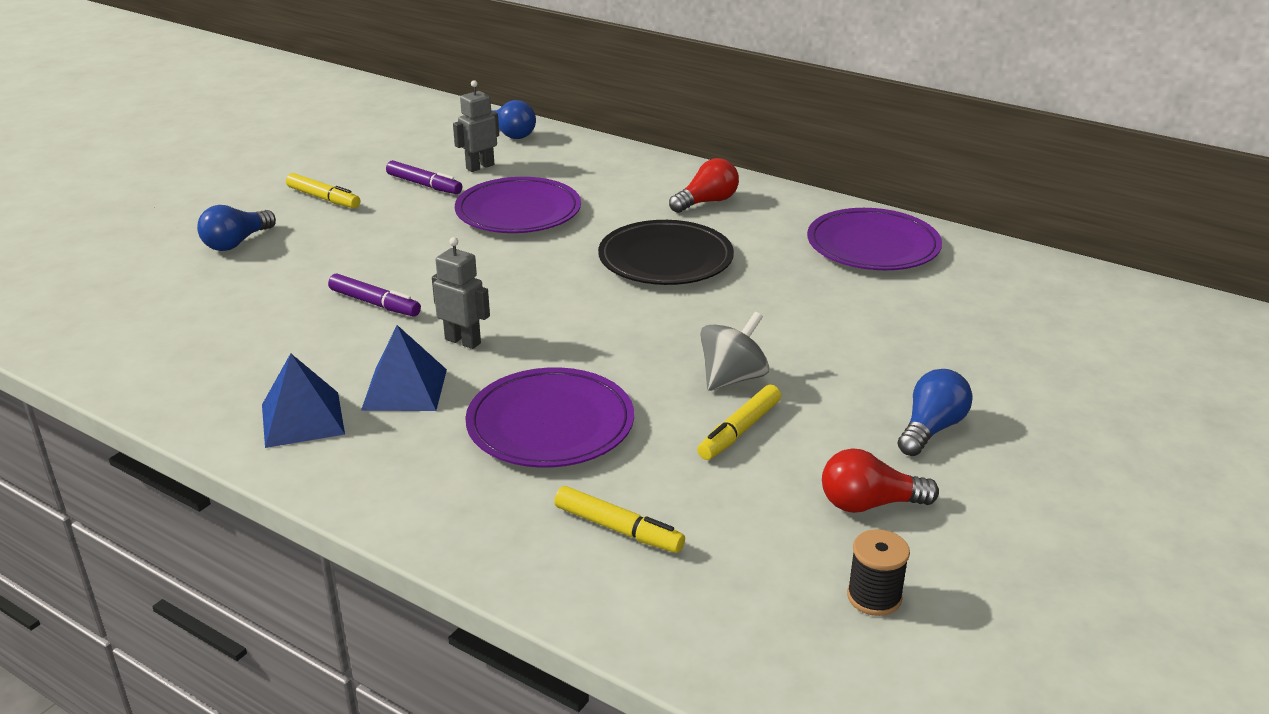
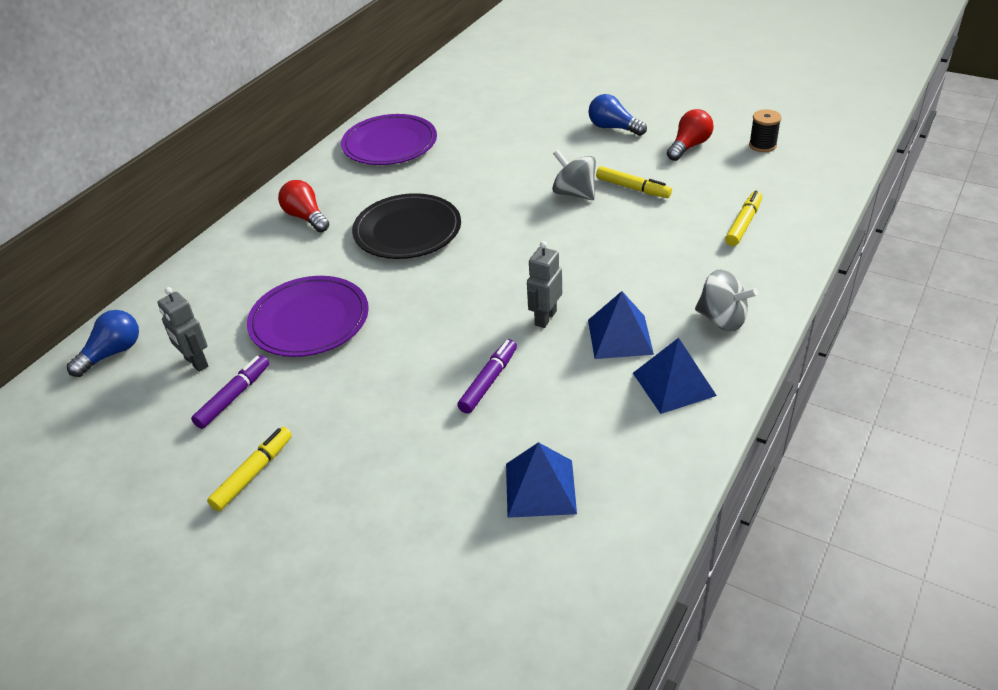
camera: 90 degrees left, 10 degrees up
blue light bulb [197,205,276,251] -> none
purple plate [465,367,634,468] -> none
red light bulb [822,448,939,513] -> red light bulb turned 135 degrees counterclockwise [667,109,714,161]
none -> blue pyramid [506,442,577,518]
none -> grey spinning top [695,270,758,332]

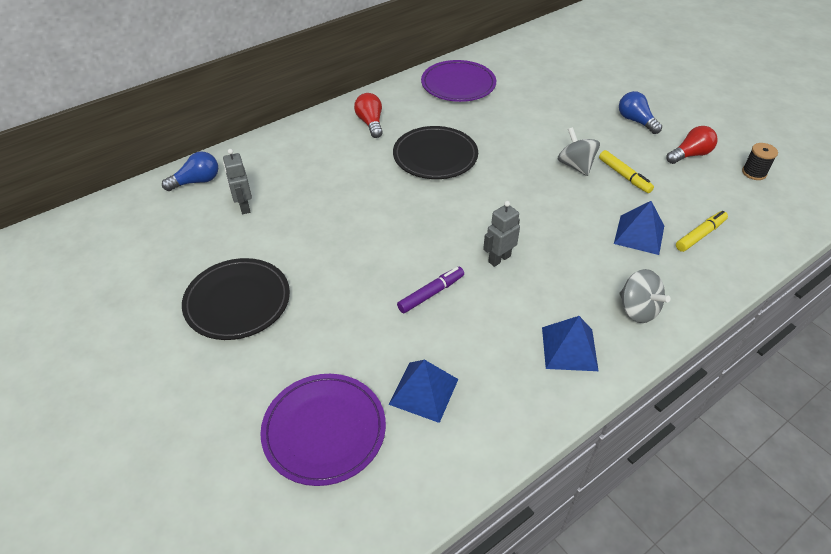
camera: 20 degrees right, 5 degrees up
purple marker [191,355,269,429] -> none
yellow marker [207,427,292,511] -> black plate [182,258,290,340]
purple plate [247,276,369,357] -> purple plate moved to [260,374,386,486]
blue pyramid [588,291,654,359] -> blue pyramid moved to [614,201,664,255]

